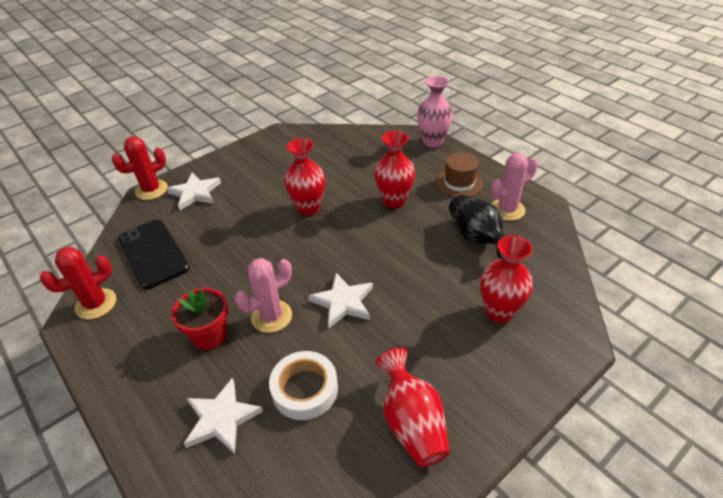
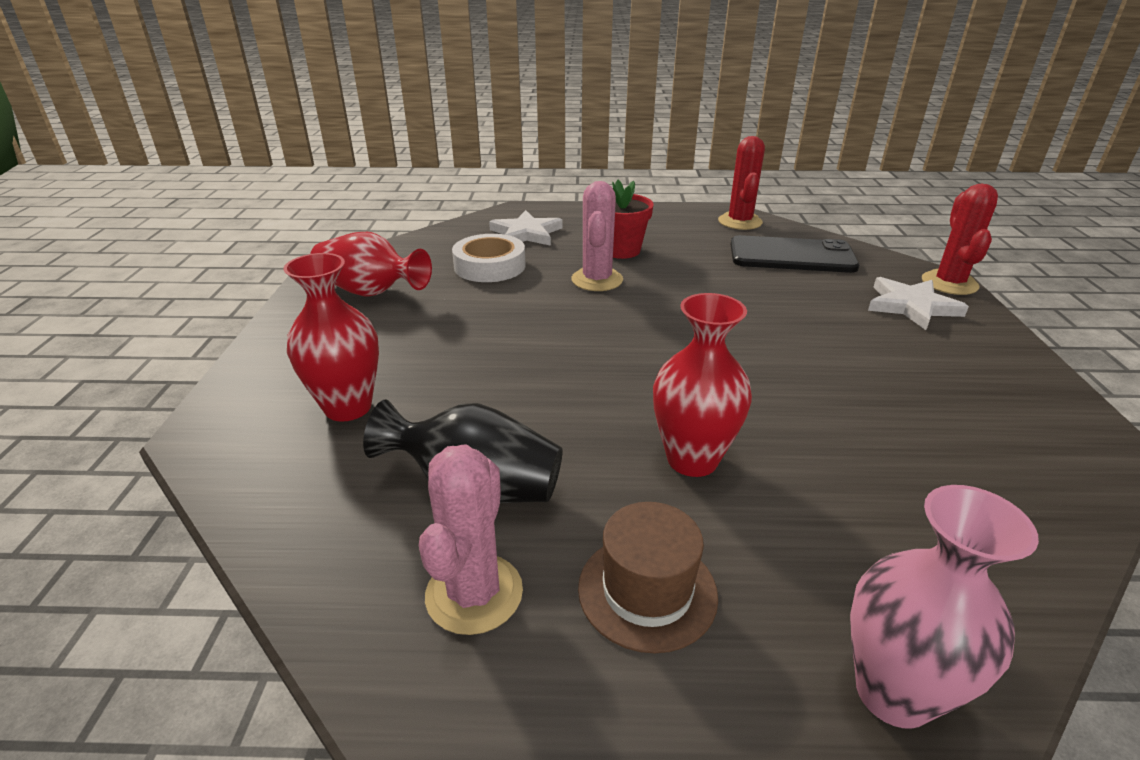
camera: 130 degrees right, 10 degrees down
red vase [284,138,325,216] -> none
white star [308,273,373,328] -> none

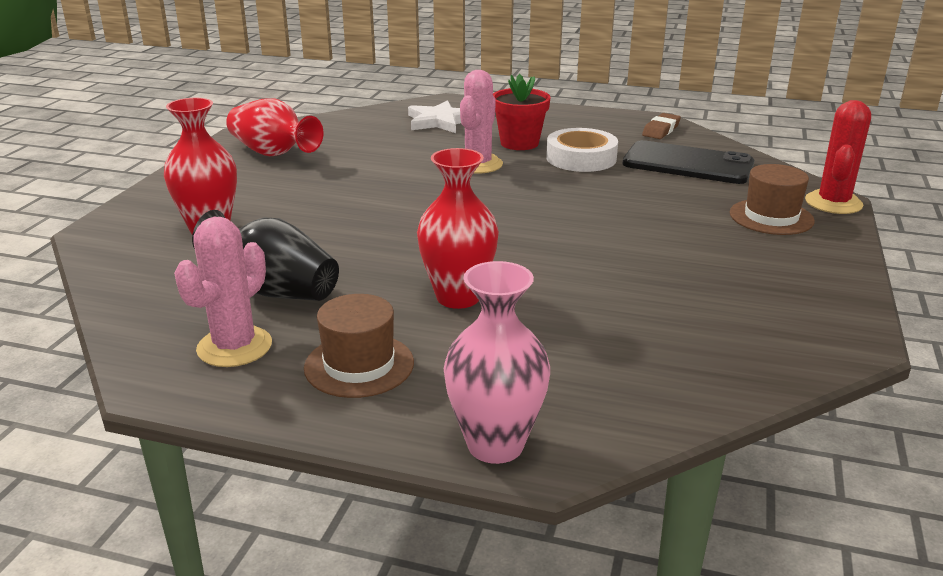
camera: 15 degrees right, 5 degrees down
white tape [452,234,526,282] -> white tape moved to [546,128,618,172]
red cactus [718,136,765,230] -> brown eraser [642,113,681,139]
white star [868,277,969,330] -> brown hat [730,164,815,235]

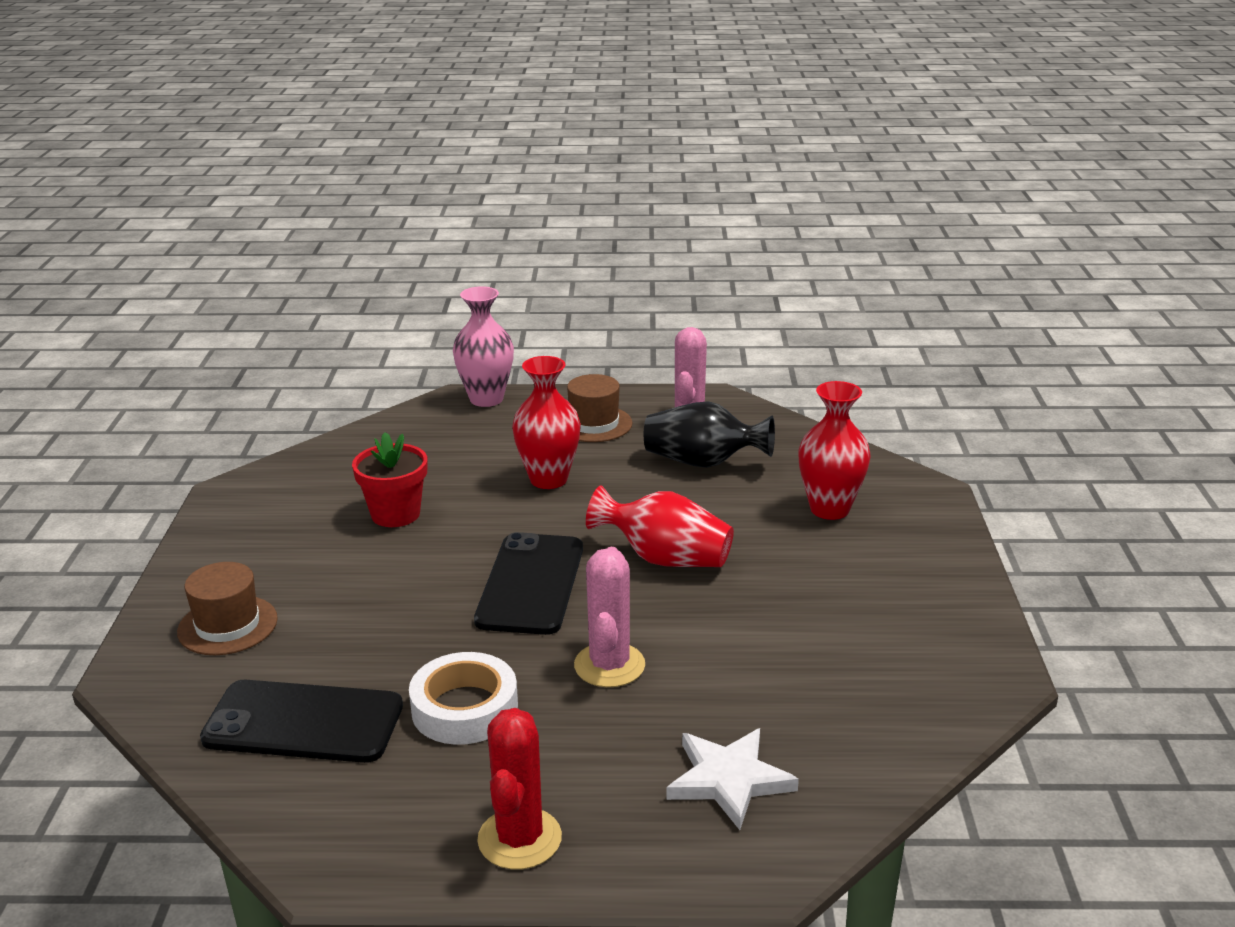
camera: 165 degrees right, 0 degrees up
red vase [226,99,323,156] -> red vase moved to [586,485,734,567]
red flower pot [493,74,551,150] -> red flower pot moved to [352,432,427,527]
brown eraser [642,113,681,139] -> none
red cactus [805,100,871,214] -> red cactus moved to [477,708,562,870]
none -> black phone [474,532,583,635]

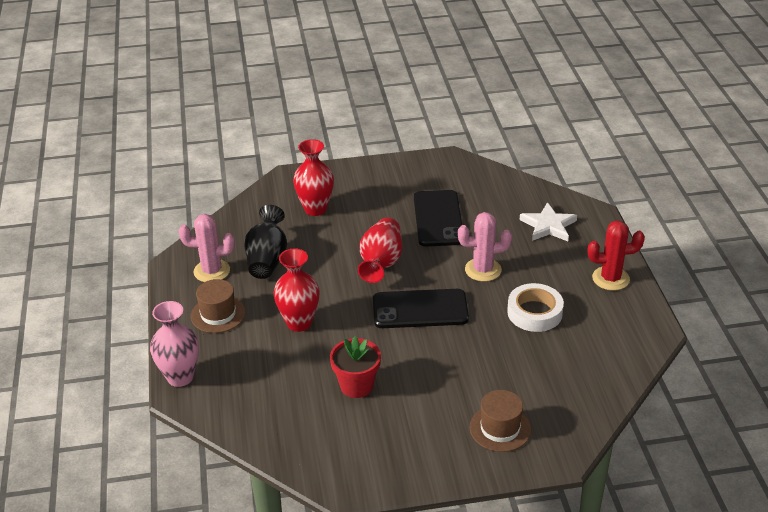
camera: 100 degrees left, 10 degrees up
black phone [200,680,403,763] -> black phone moved to [414,190,462,247]

